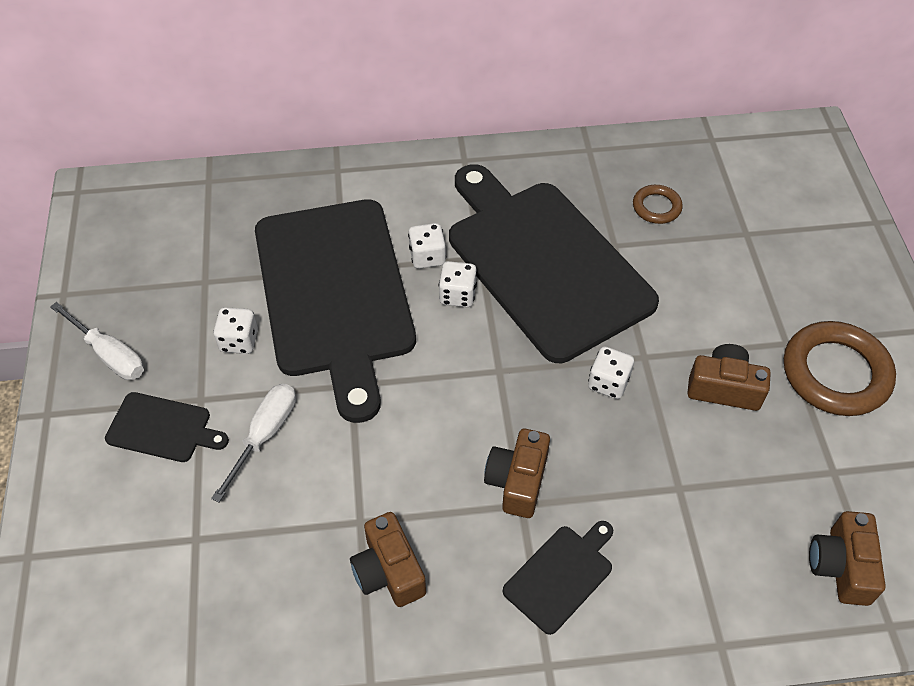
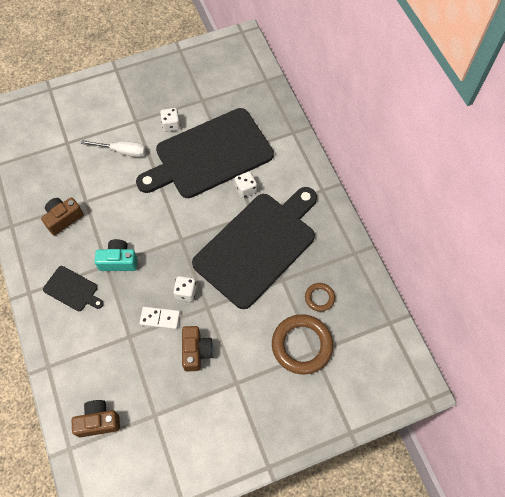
camera: 75 degrees right, 10 degrees up
white screwdriver [50,302,144,380] -> none
black cutting board [105,392,229,462] -> none
white dice [439,261,477,307] -> none
brown camera [484,429,550,518] -> turquoise camera [95,239,137,271]
brown ring [784,321,896,416] -> brown ring moved to [272,314,333,375]
none -> white domino [139,307,180,329]

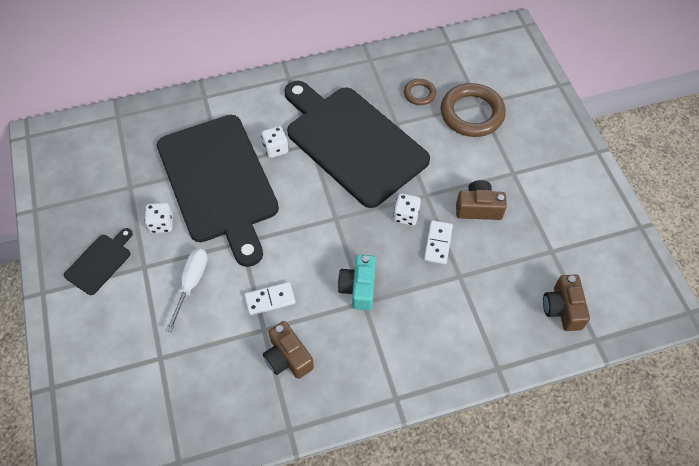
camera: 85 degrees left, 5 degrees down
black cutting board [43,266,104,311] -> black cutting board moved to [64,228,133,295]
none -> white domino [245,282,295,315]

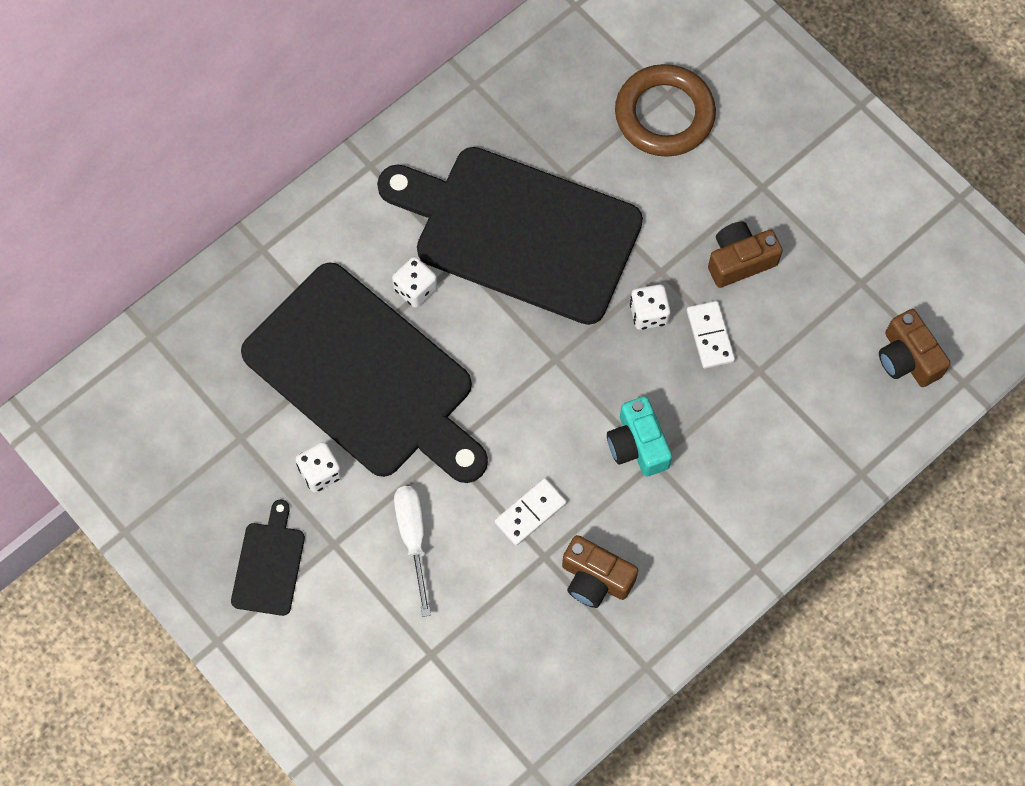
camera: 25 degrees left, 10 degrees up
brown ring [404,79,436,105] -> none

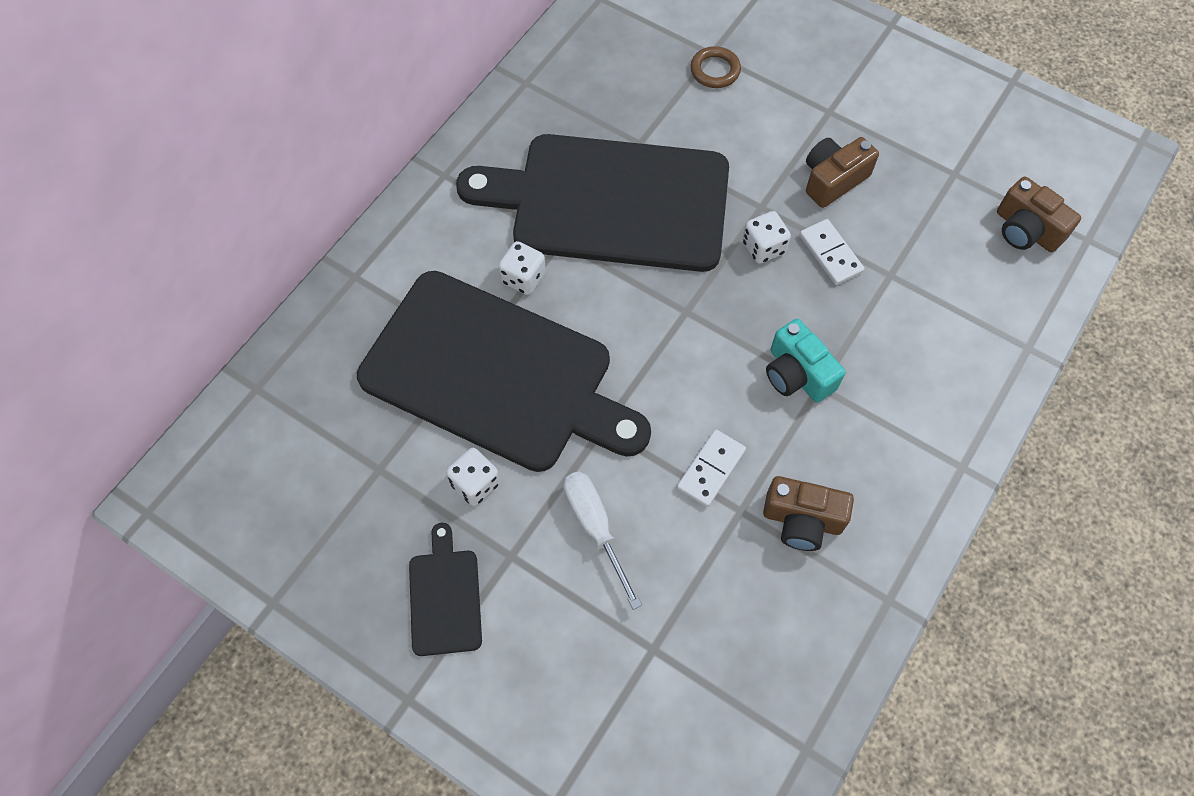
camera: 15 degrees left, 5 degrees down
brown ring [615,64,716,157] -> brown ring [690,46,741,88], size x0.51

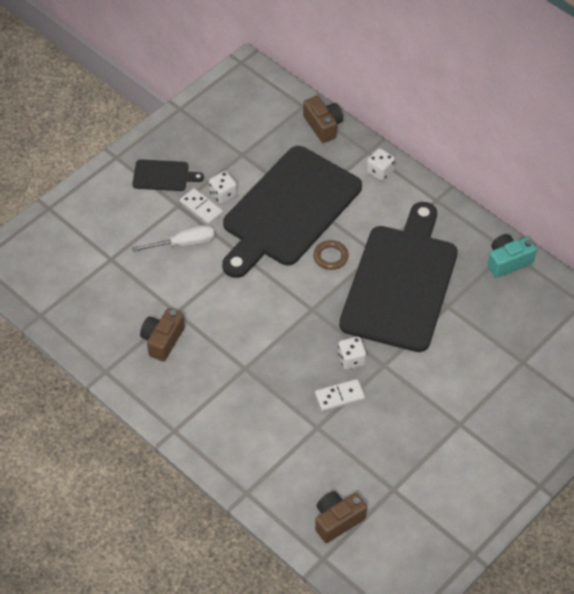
camera: 100 degrees right, 10 degrees down
white dice [498,241,546,295] -> white dice moved to [366,148,395,181]
white domino [677,429,746,507] -> white domino moved to [180,188,223,224]
brown ring [690,46,741,88] -> brown ring moved to [313,240,349,270]
turquoise camera [766,319,845,403] -> turquoise camera moved to [488,234,537,278]
brown camera [806,137,879,208] -> brown camera moved to [303,96,343,143]

